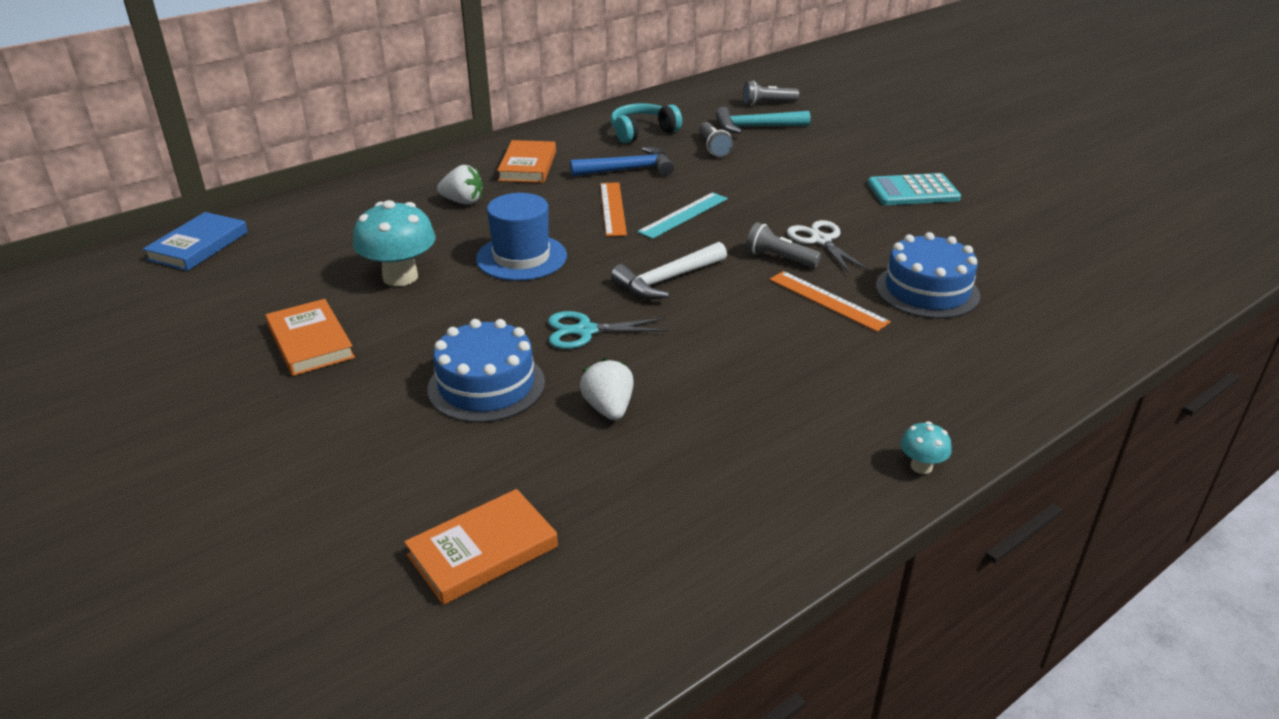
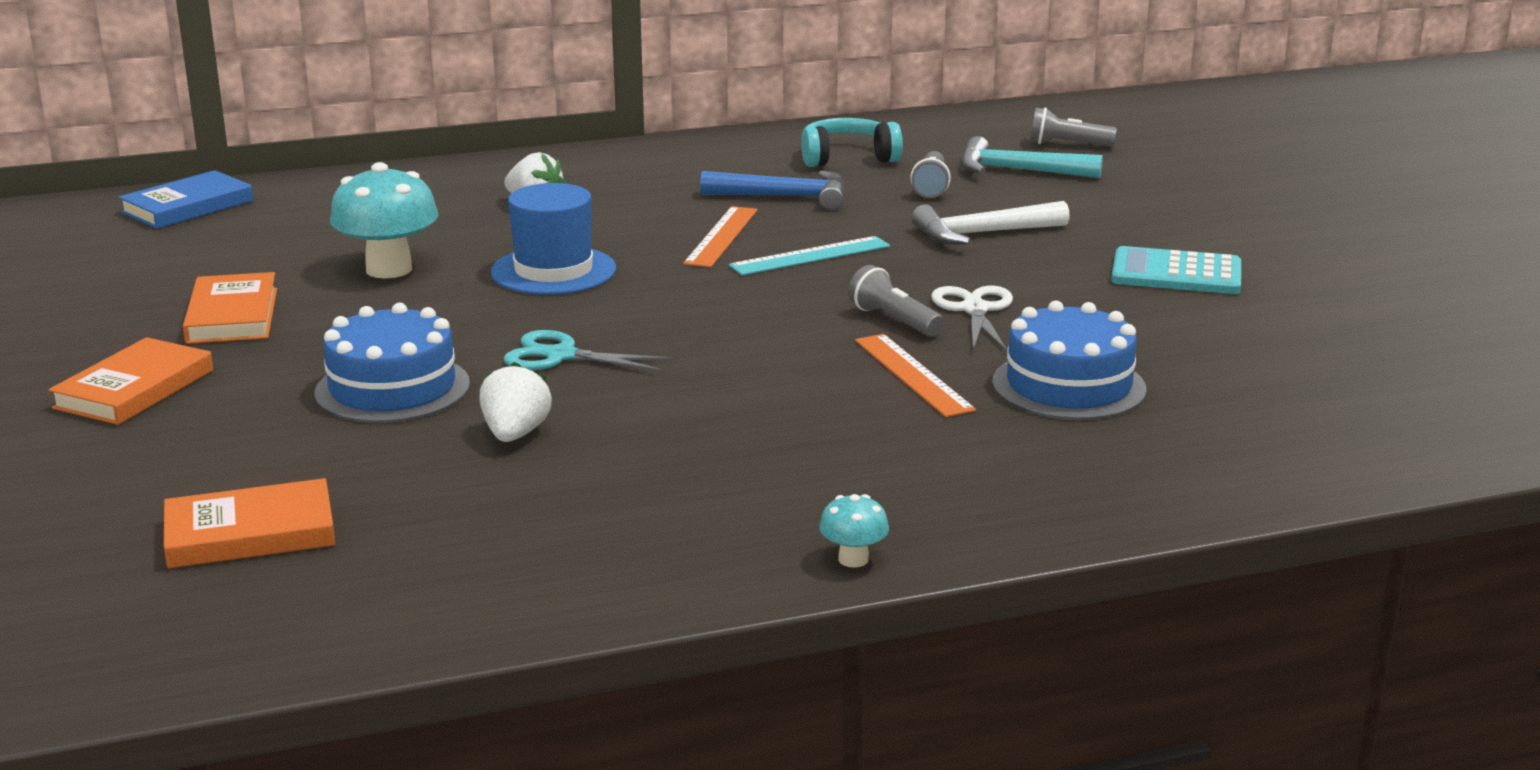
camera: 20 degrees right, 10 degrees down
orange book [497,140,556,183] -> orange book moved to [49,337,213,425]
white hammer [611,242,727,299] -> white hammer moved to [912,201,1070,245]

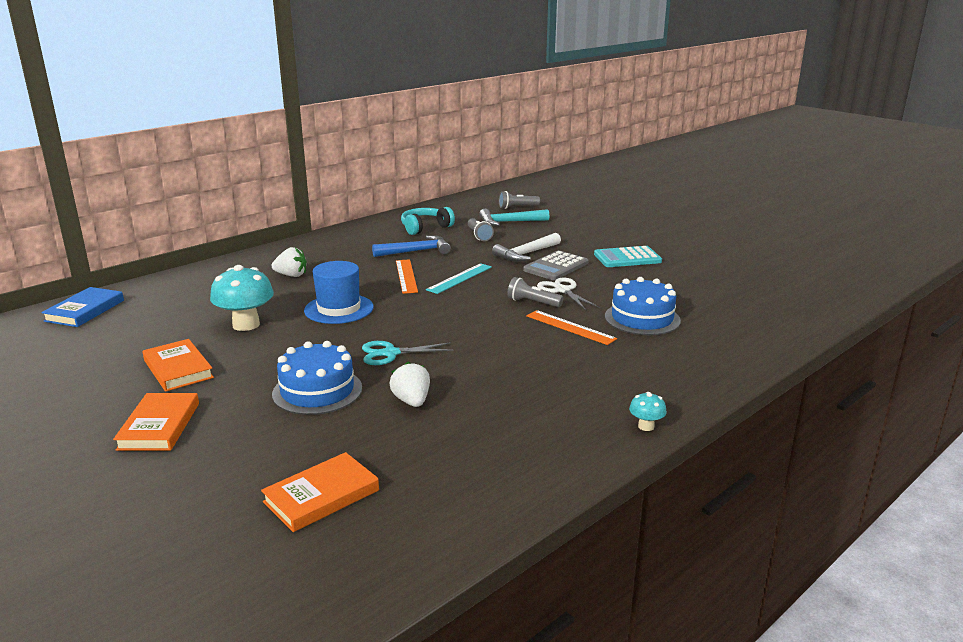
camera: 25 degrees left, 0 degrees up
none -> grey calculator [523,250,589,280]

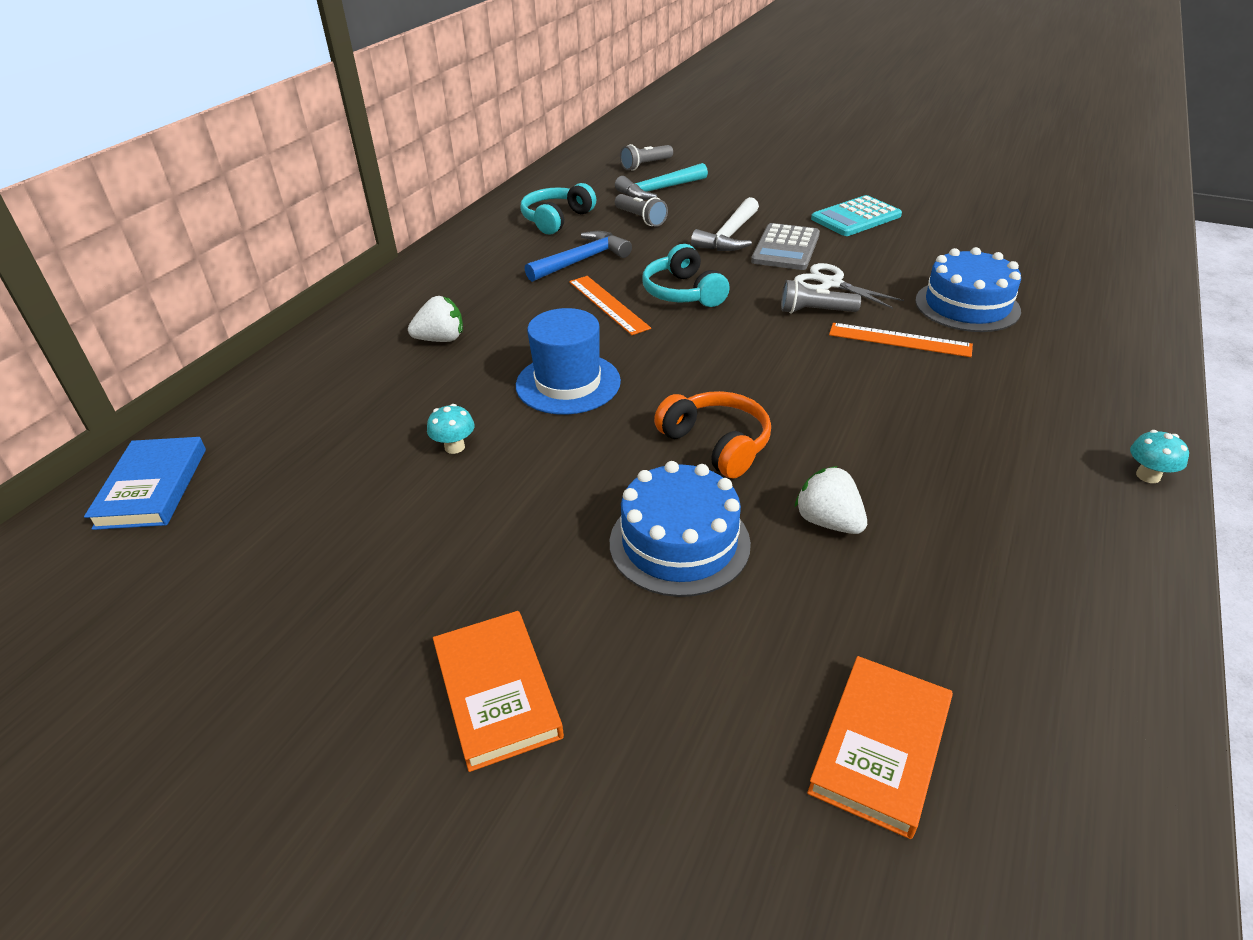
camera: 20 degrees left, 15 degrees up
orange book [142,339,214,392] -> none
turquoise mushroom [210,265,274,331] -> turquoise mushroom [427,404,475,454], size x0.48
turquoise scissors [362,341,454,365] -> orange headphones [654,391,771,478]
turquoise ruler [426,263,492,294] -> turquoise headphones [642,244,730,307]

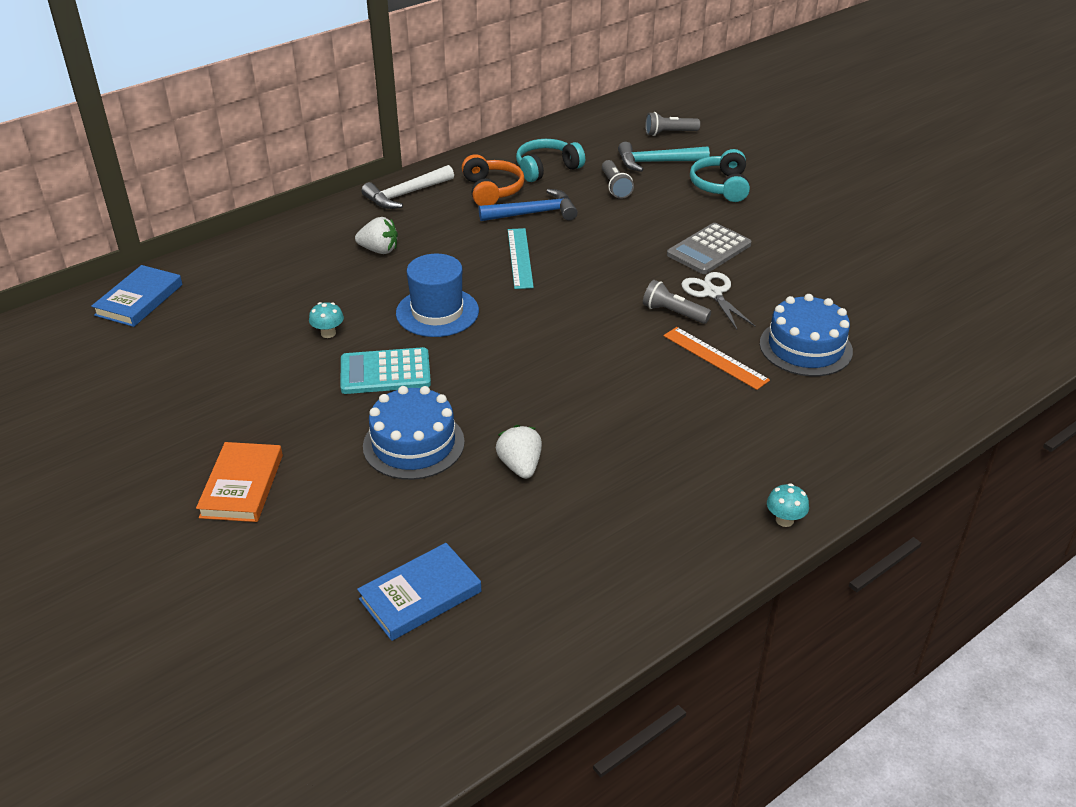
camera: 25 degrees right, 0 degrees up
orange ruler [569,276,651,335] -> turquoise ruler [508,228,534,289]
turquoise headphones [642,244,730,307] -> turquoise headphones moved to [690,149,750,202]
orange headphones [654,391,771,478] -> orange headphones moved to [462,154,525,206]
white hammer [691,197,759,251] -> white hammer moved to [361,165,454,209]
orange book [807,656,953,839] -> blue book [357,543,481,641]
turquoise calculator [811,195,902,236] -> turquoise calculator moved to [340,347,431,394]

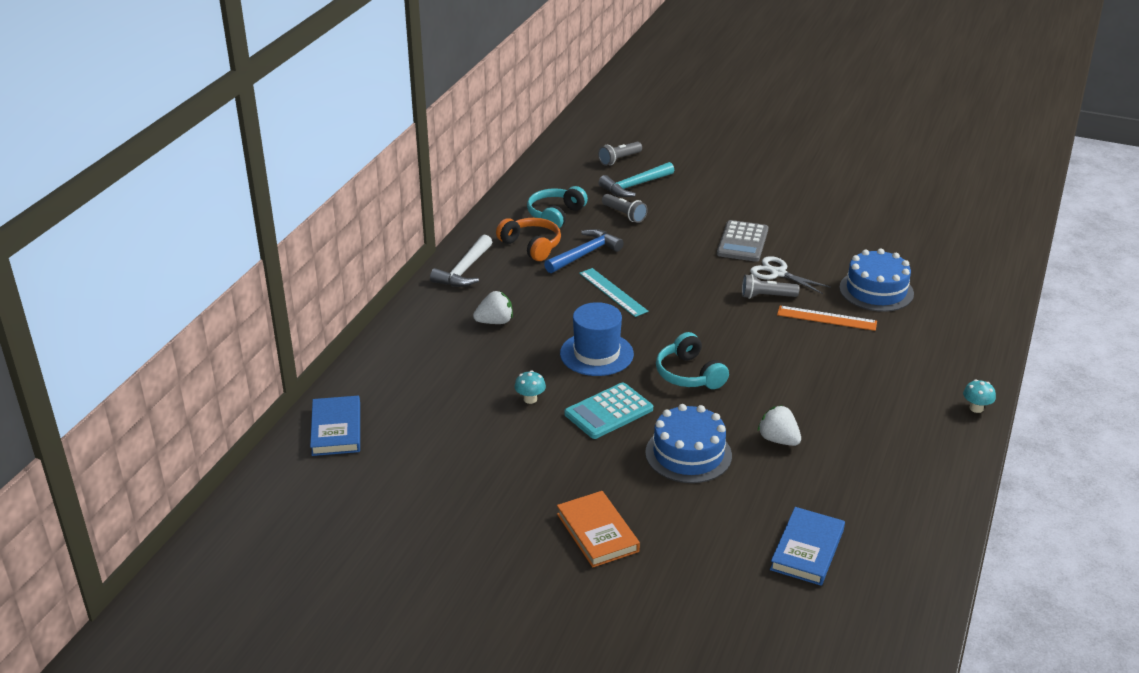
camera: 30 degrees left, 5 degrees down
turquoise headphones [690,149,750,202] -> turquoise headphones moved to [656,332,729,389]

